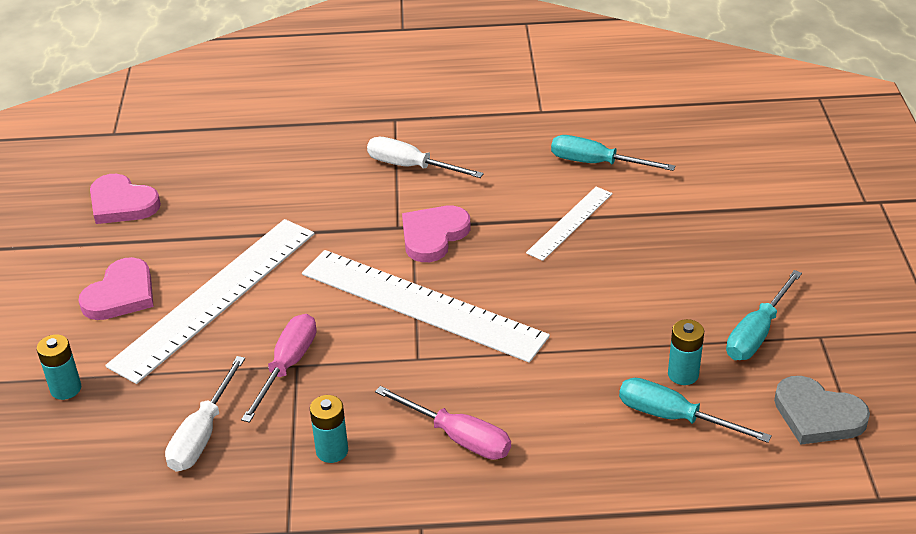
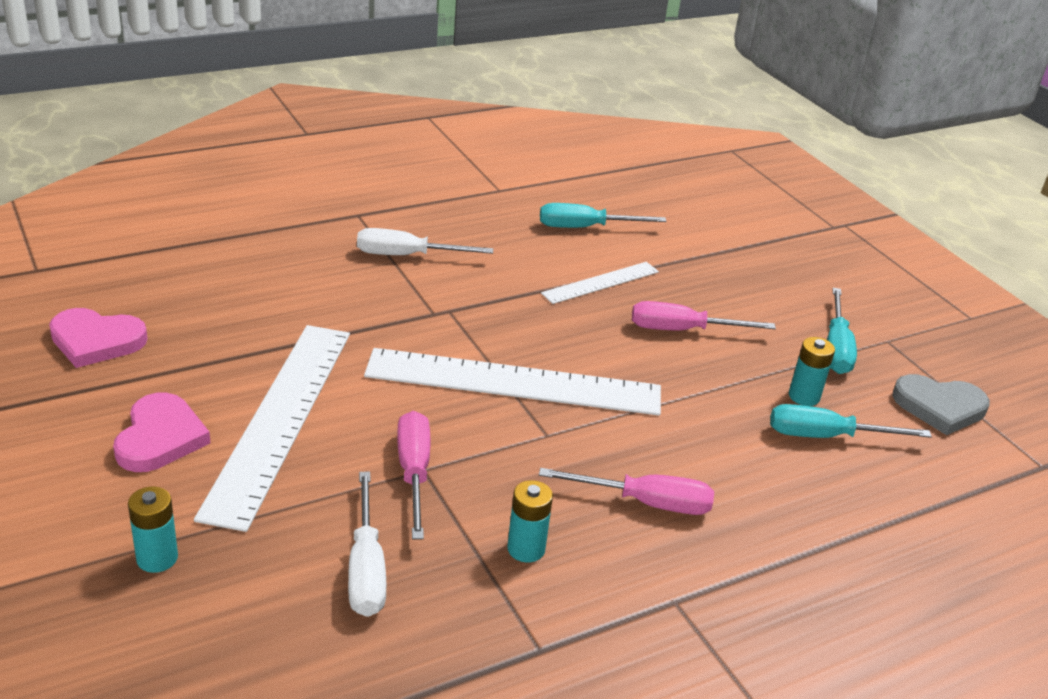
camera: 30 degrees left, 5 degrees down
pink heart [402,206,470,262] -> none
white ruler [526,187,613,261] -> white ruler turned 45 degrees clockwise [541,262,659,304]
none -> pink screwdriver [632,301,776,330]

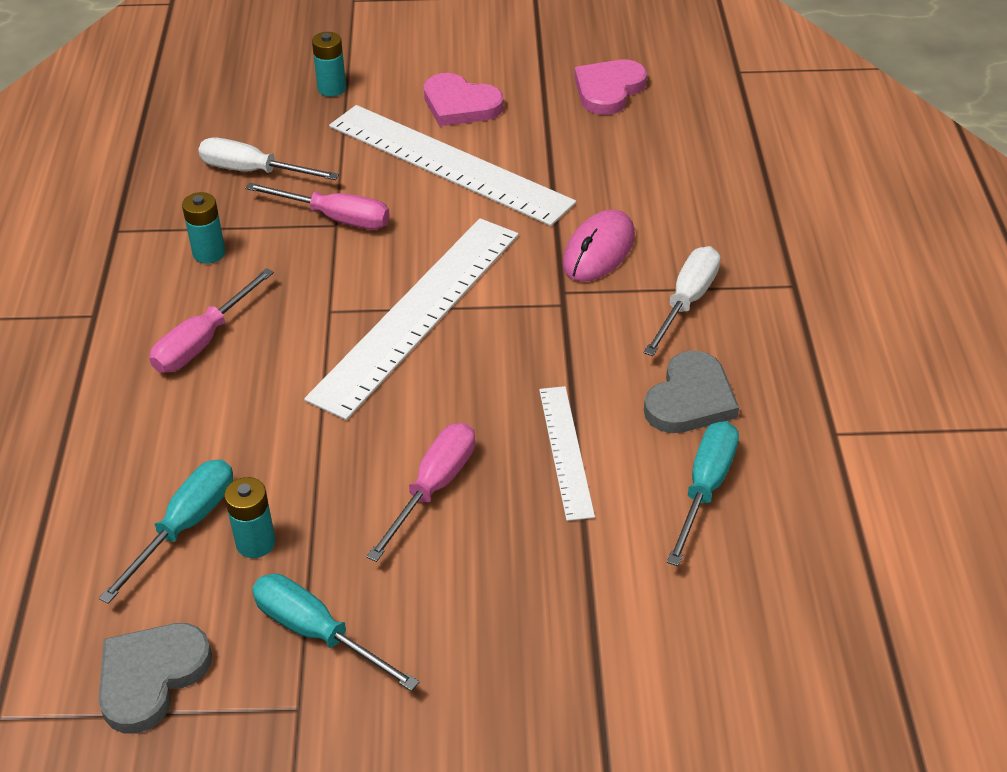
camera: 120 degrees right, 10 degrees up
none -> pink mouse [563,210,635,282]
none -> grey heart [644,351,739,433]

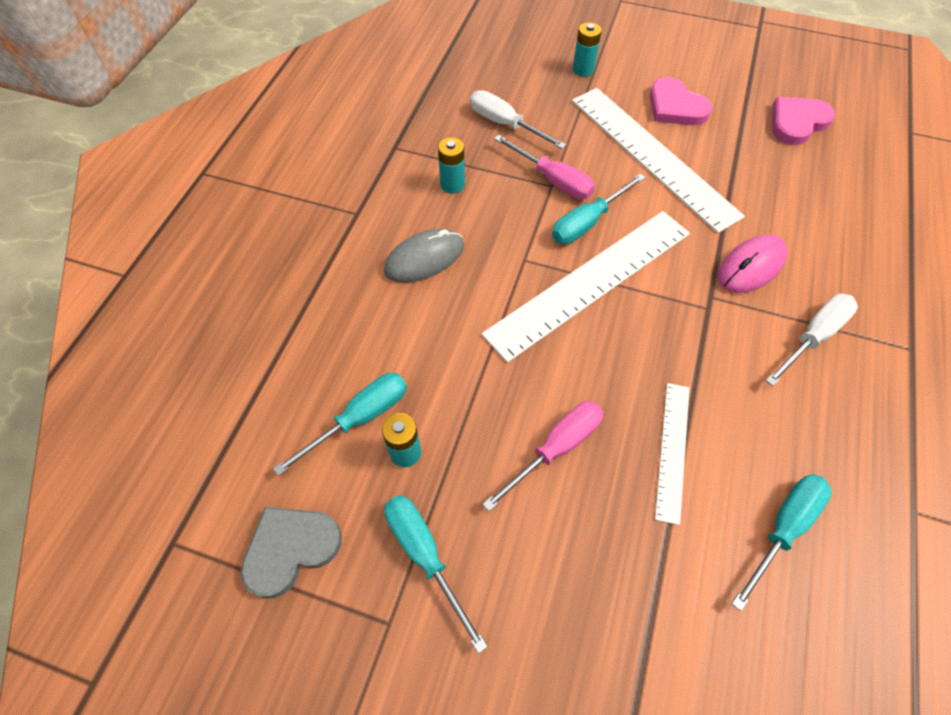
camera: 20 degrees right, 15 degrees up
pink screwdriver [150,268,274,373] -> grey mouse [384,229,464,283]
grey heart [644,351,739,433] -> none
none -> turquoise screwdriver [552,173,646,244]

